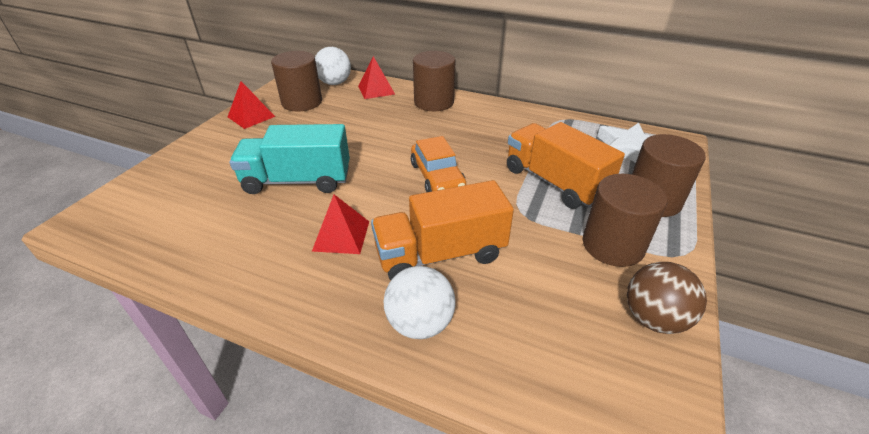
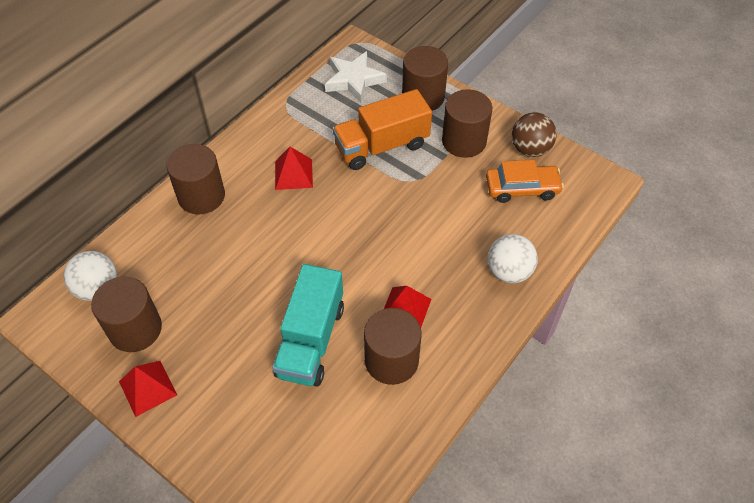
camera: 75 degrees left, 15 degrees up
red pyramid [358,56,395,99] -> red pyramid moved to [275,147,313,190]
orange truck [371,180,514,280] -> none
orange car [411,136,466,192] -> orange car moved to [486,160,564,203]
none -> brown cylinder [364,308,422,385]

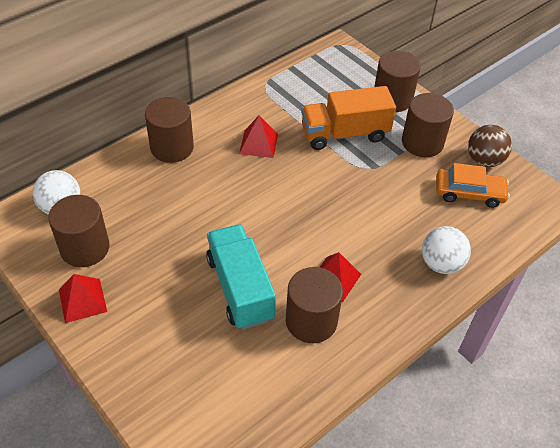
camera: 10 degrees right, 5 degrees down
turquoise truck [272,264,344,387] -> turquoise truck turned 135 degrees clockwise [206,224,276,330]
white star [325,51,387,103] -> none

